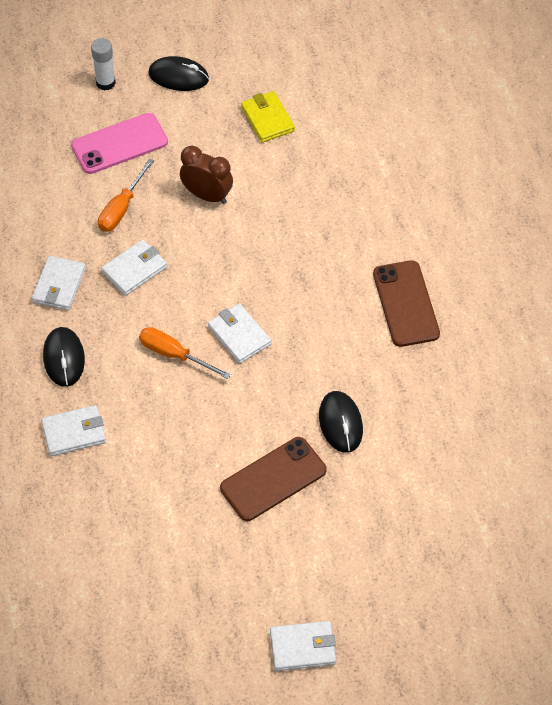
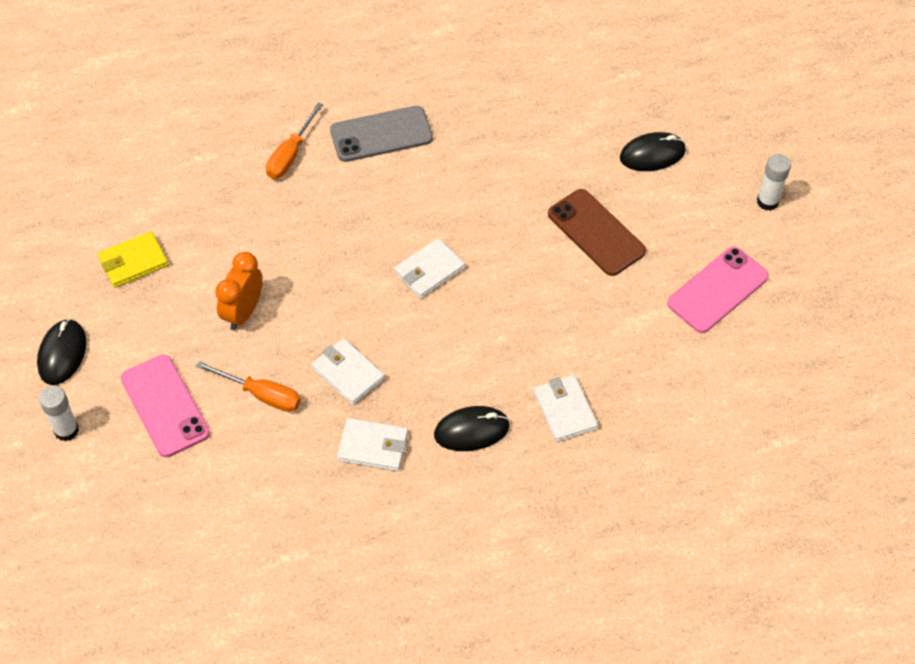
camera: 95 degrees left, 0 degrees up
orange screwdriver [139,327,231,379] -> orange screwdriver moved to [266,102,323,179]
brown clock [180,146,233,204] -> orange clock [215,252,263,330]
white wallet [270,621,336,671] -> white glue stick [757,154,791,211]
black mouse [319,391,363,453] -> black mouse moved to [620,132,686,171]
brown phone [373,260,440,347] -> grey phone [330,106,433,162]
none -> pink phone [667,247,769,333]

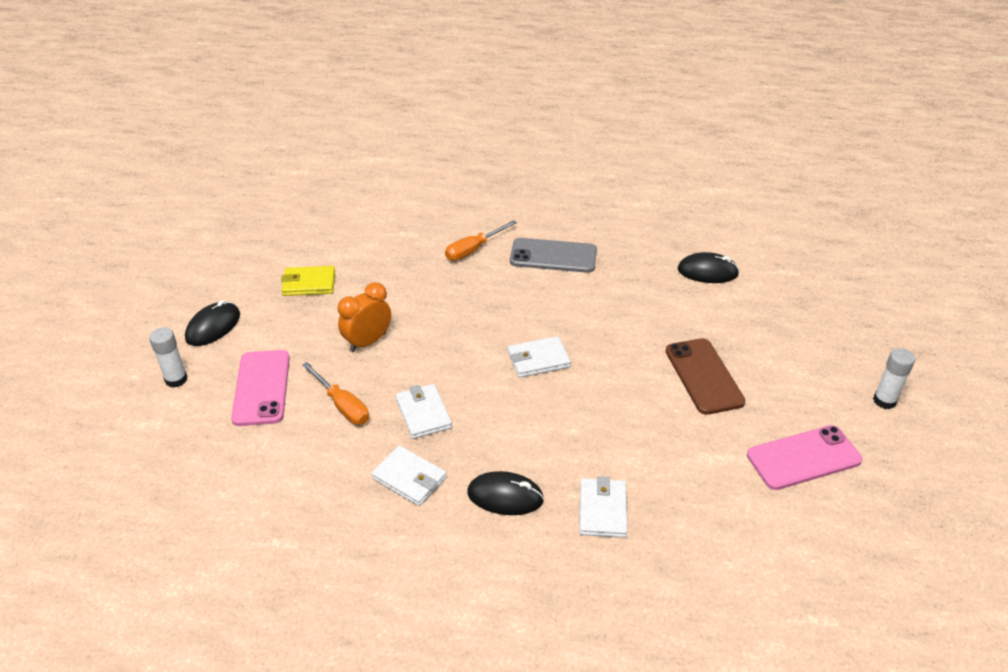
camera: 25 degrees right, 15 degrees down
black mouse [620,132,686,171] -> black mouse moved to [678,252,739,283]

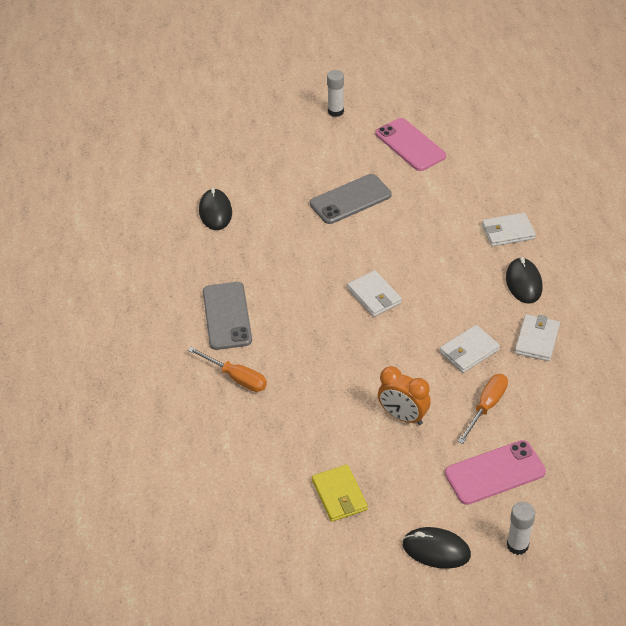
camera: 105 degrees left, 5 degrees up
brown phone [666,338,745,415] -> grey phone [310,174,392,224]

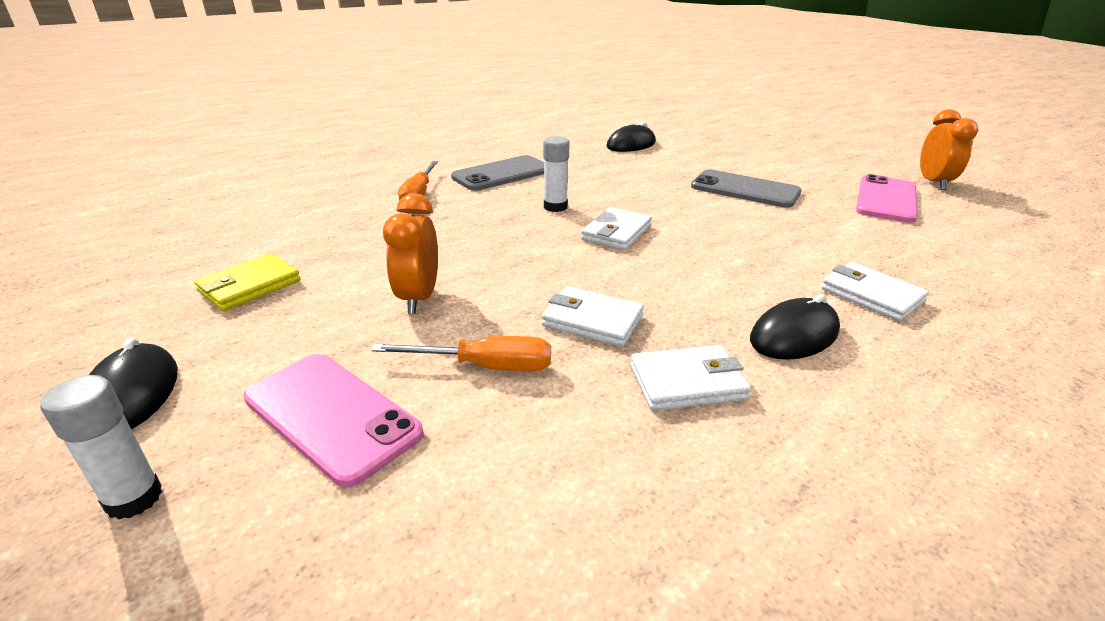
camera: 60 degrees right, 15 degrees down
white glue stick [327,70,344,117] -> white glue stick moved to [543,136,569,212]
none -> orange clock [920,109,978,190]

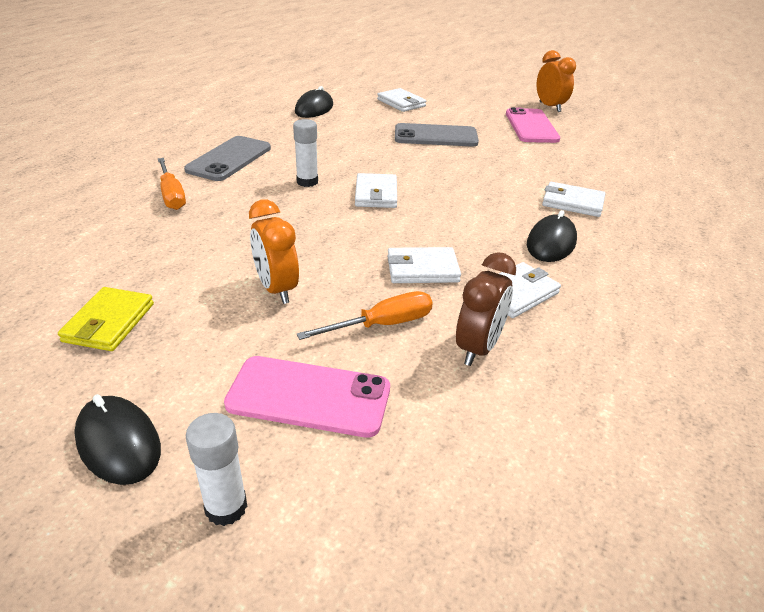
camera: 30 degrees left, 5 degrees up
none -> white wallet [377,88,426,112]
none -> brown clock [456,252,516,366]

